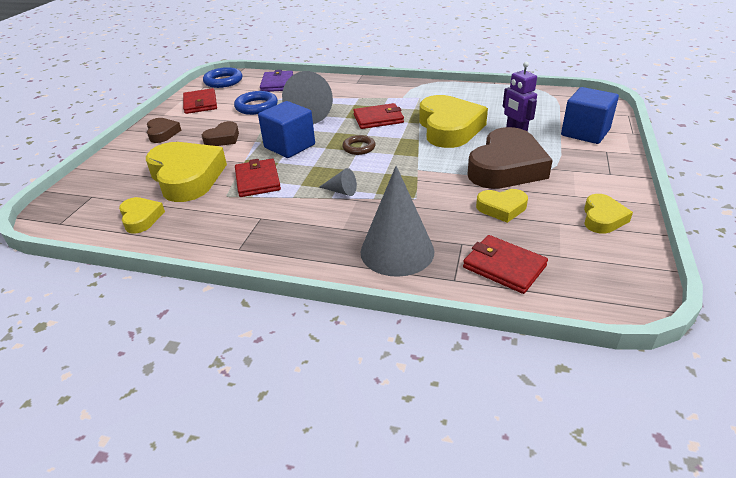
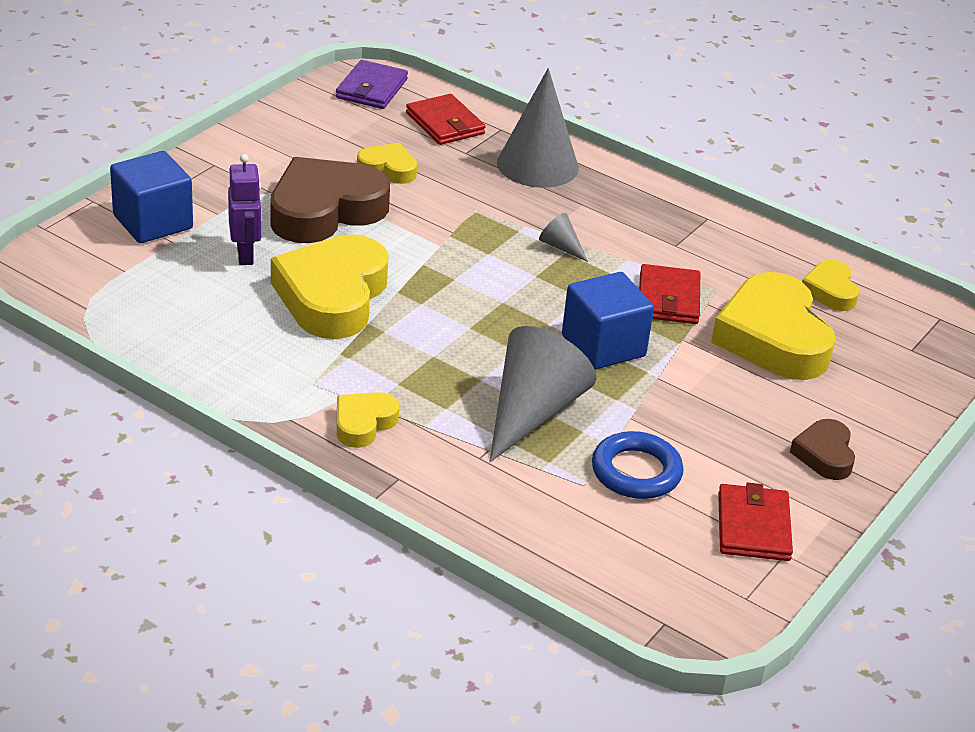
camera: 165 degrees left, 0 degrees up
brown heart [202,121,239,146] -> none
blue ring [203,67,242,88] -> none
purple wallet [260,70,293,92] -> purple wallet moved to [336,60,408,109]
brown ring [342,135,375,155] -> none
red wallet [353,103,404,129] -> none
yellow heart [584,194,633,234] -> yellow heart moved to [337,392,400,448]

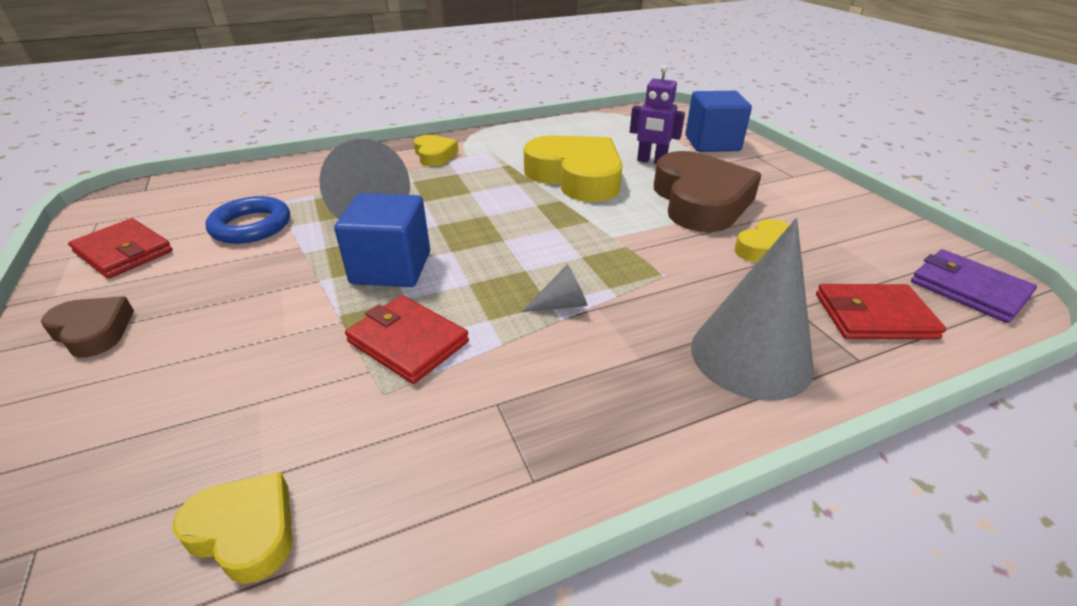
camera: 125 degrees right, 0 degrees up
yellow heart [711,272,836,380] -> none

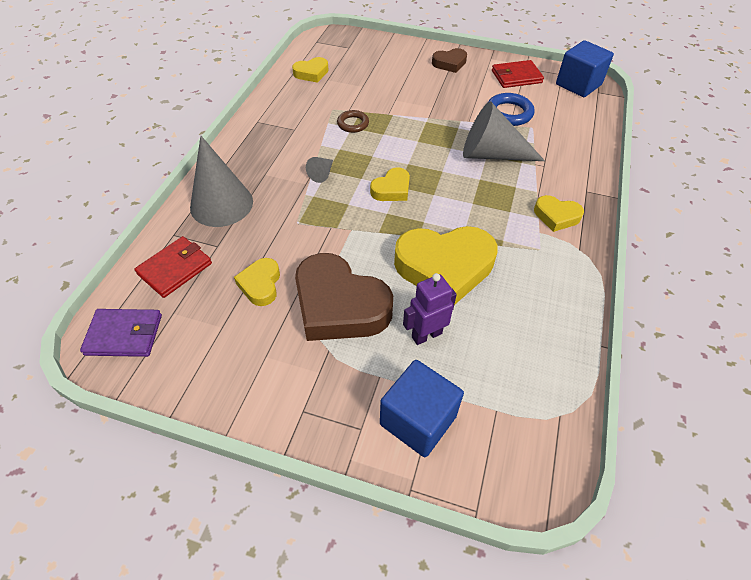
camera: 130 degrees right, 15 degrees up
blue cube [334,193,430,287] -> blue cube moved to [556,40,614,97]
red wallet [345,295,469,384] -> brown ring [337,110,369,133]
none -> yellow heart [370,167,410,201]

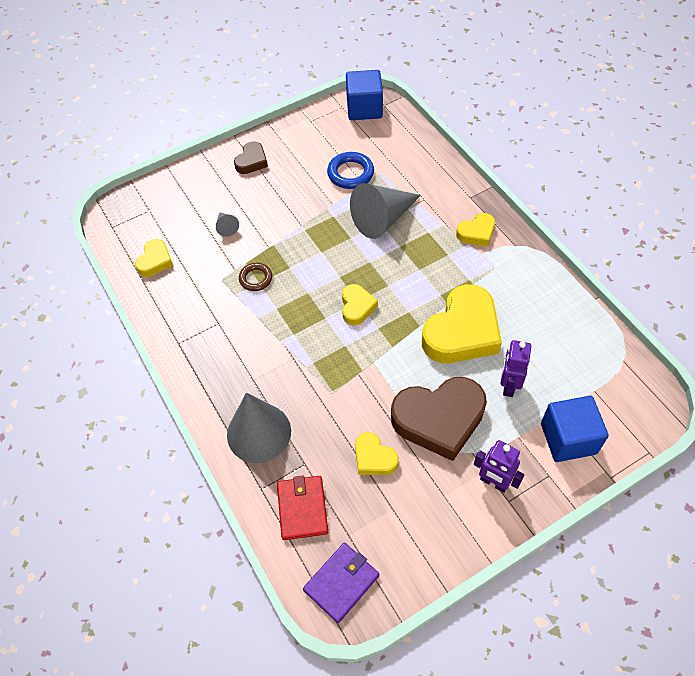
camera: 45 degrees left, 5 degrees up
grey cone [306,157,333,183] -> grey cone moved to [216,212,239,237]
red wallet [492,60,544,88] -> none
none -> purple robot [474,440,524,493]

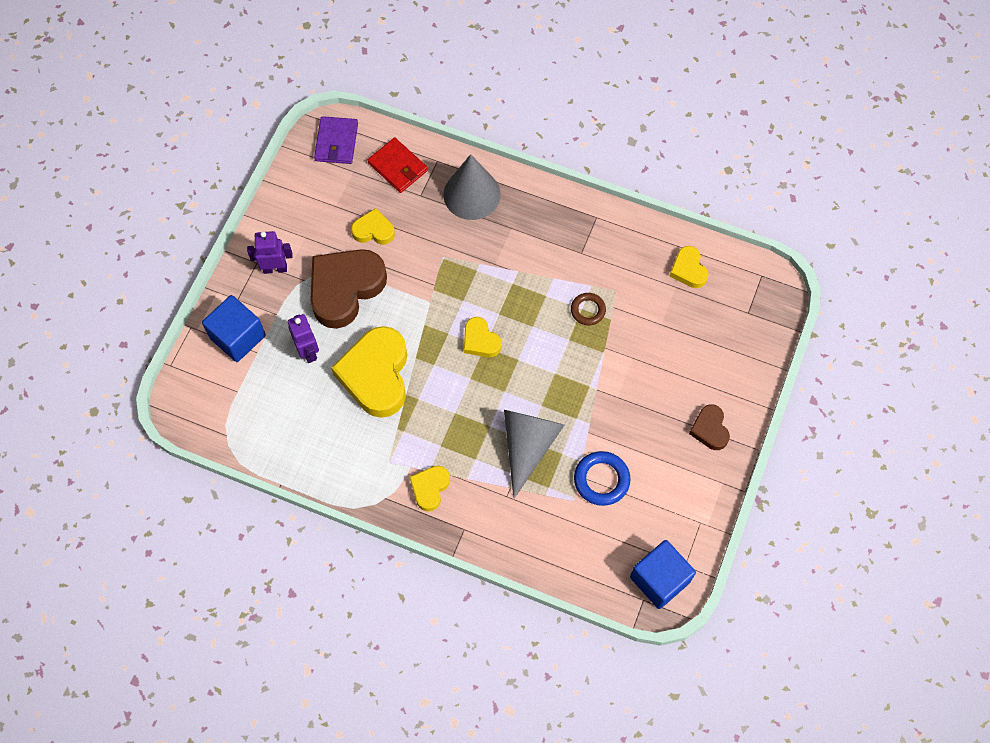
camera: 140 degrees right, 10 degrees up
grey cone [216,212,239,237] -> none

